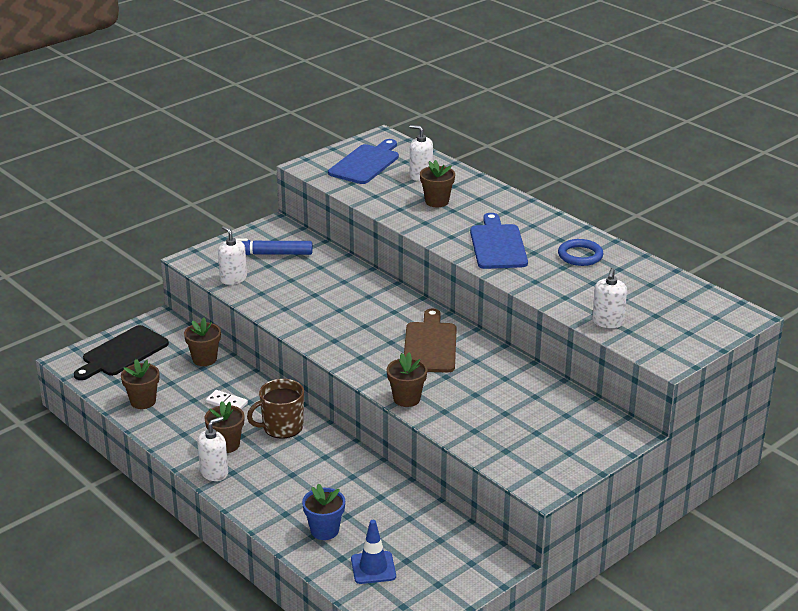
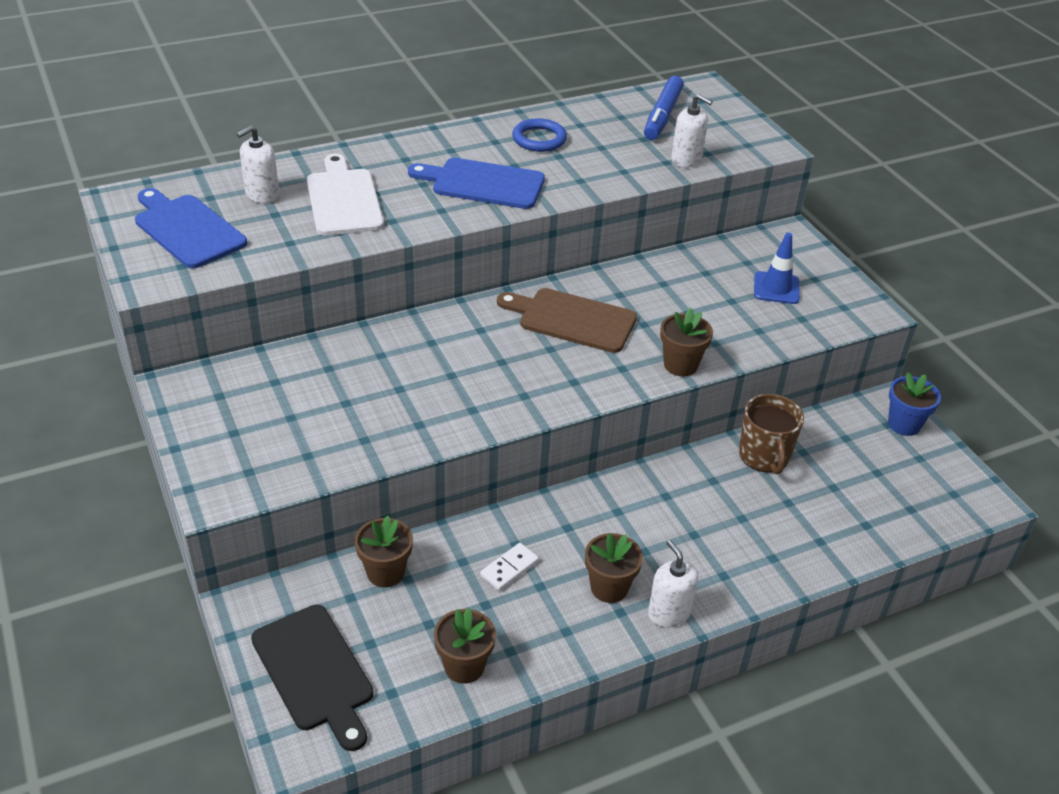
camera: 75 degrees left, 10 degrees up
white soap dispenser [218,226,247,285] -> none
blue marker [236,239,313,255] -> blue marker moved to [644,76,684,140]
brown mug [247,379,304,439] -> brown mug moved to [739,394,804,474]
blue flower pot [302,483,345,540] -> blue flower pot moved to [888,372,941,436]
blue traffic cone [351,520,396,584] -> blue traffic cone moved to [754,233,800,304]
brown flower pot [420,160,455,207] -> white cutting board [307,154,384,236]

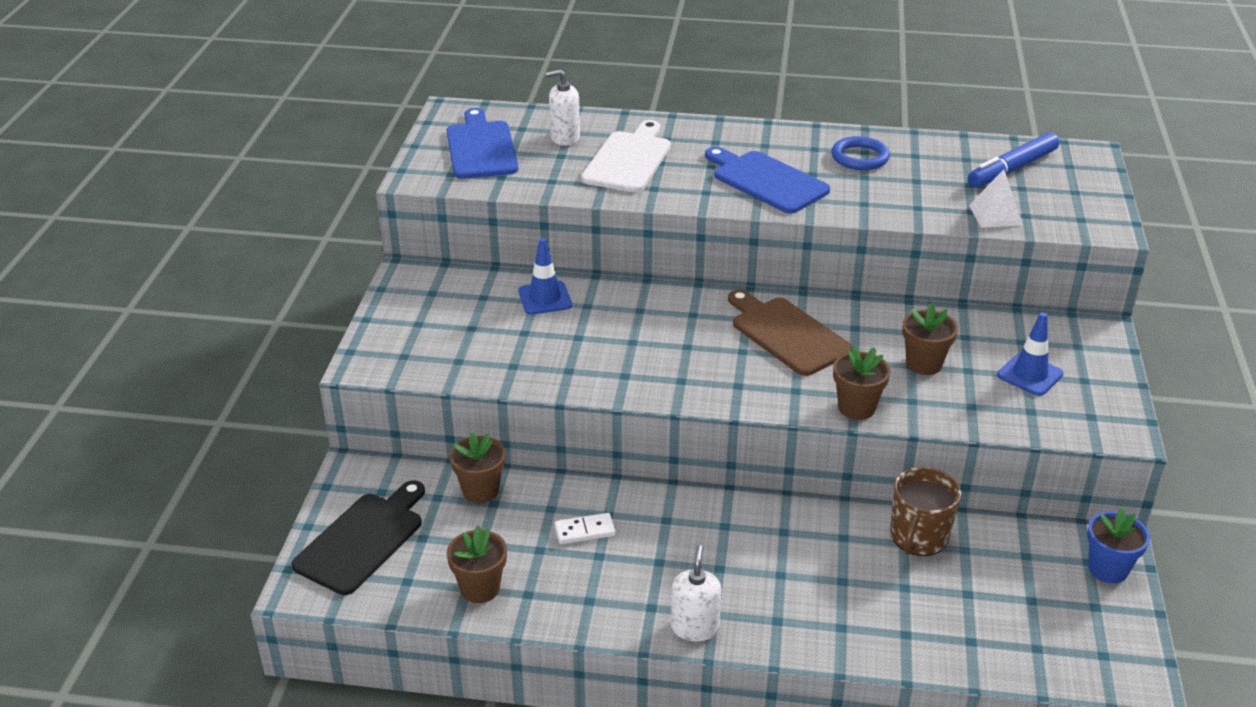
camera: 35 degrees right, 5 degrees down
black cutting board [251,604,374,751] -> black cutting board turned 150 degrees counterclockwise [292,480,425,595]
brown flower pot [585,533,643,603] -> brown flower pot moved to [902,303,958,375]
white soap dispenser [671,94,712,168] -> white pyramid [969,169,1023,228]
none -> blue traffic cone [518,238,572,315]

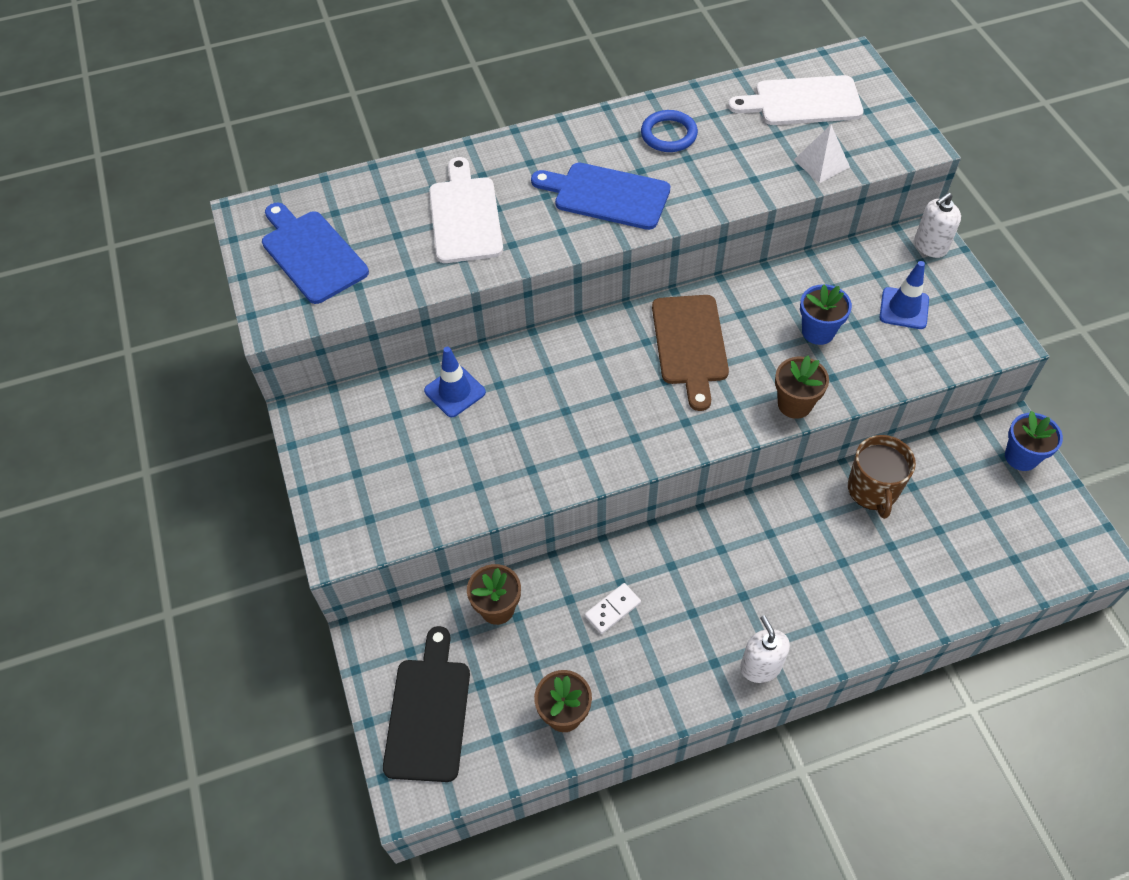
camera: 25 degrees left, 20 degrees up
white soap dispenser [545,69,580,146] -> white soap dispenser moved to [914,192,961,258]
brown cutting board [728,290,853,376] -> brown cutting board turned 120 degrees counterclockwise [652,295,729,411]
brown flower pot [902,303,958,375] -> blue flower pot [800,284,852,345]
blue marker [968,132,1059,187] -> white cutting board [728,75,863,125]

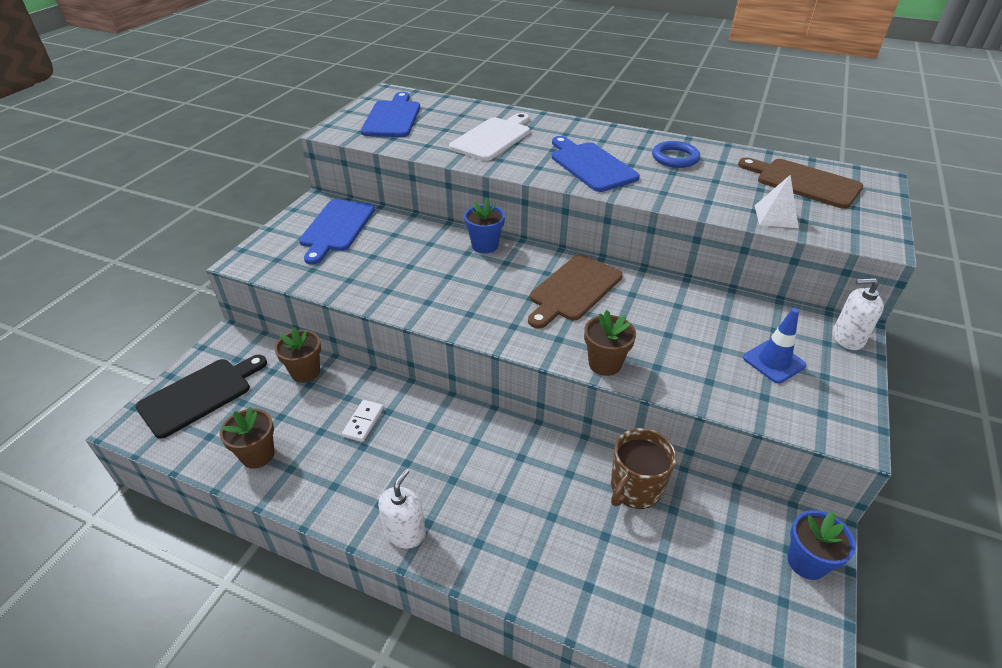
camera: 40 degrees right, 15 degrees down
blue traffic cone [424,347,486,417] -> none
white domino [585,583,641,634] -> white domino turned 75 degrees counterclockwise [342,400,383,442]
white cutting board [728,75,863,125] -> brown cutting board [738,157,863,209]
blue flower pot [800,284,852,345] -> blue flower pot moved to [464,199,505,253]
none -> blue cutting board [299,200,375,264]

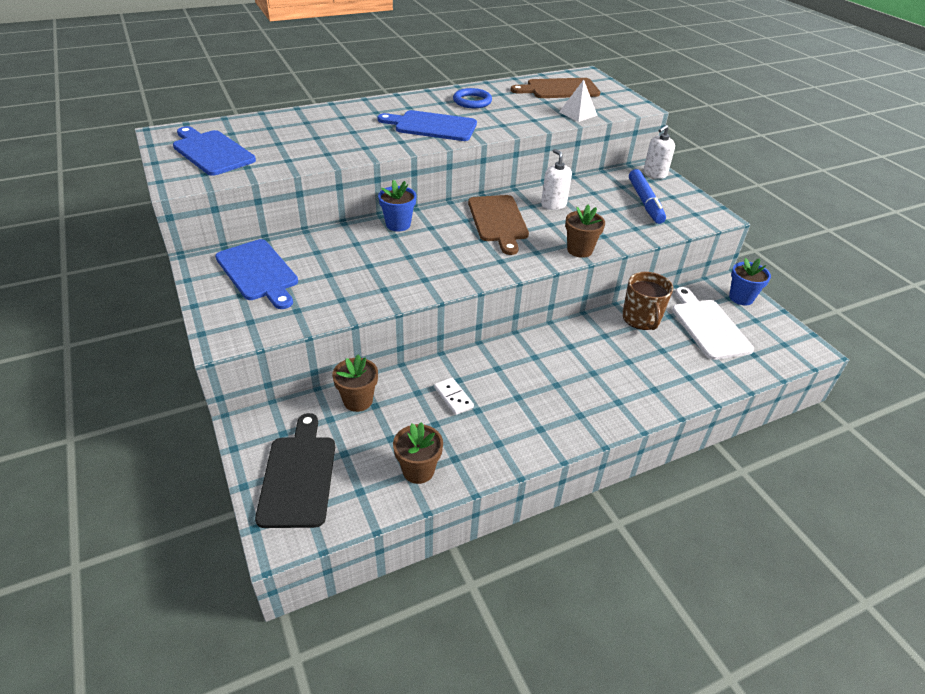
camera: 50 degrees left, 0 degrees up
white soap dispenser [378,468,426,549] -> white soap dispenser moved to [541,149,572,210]
white cutting board [449,113,530,161] -> white cutting board moved to [672,287,754,360]
blue traffic cone [743,308,806,383] -> blue marker [629,169,666,224]

